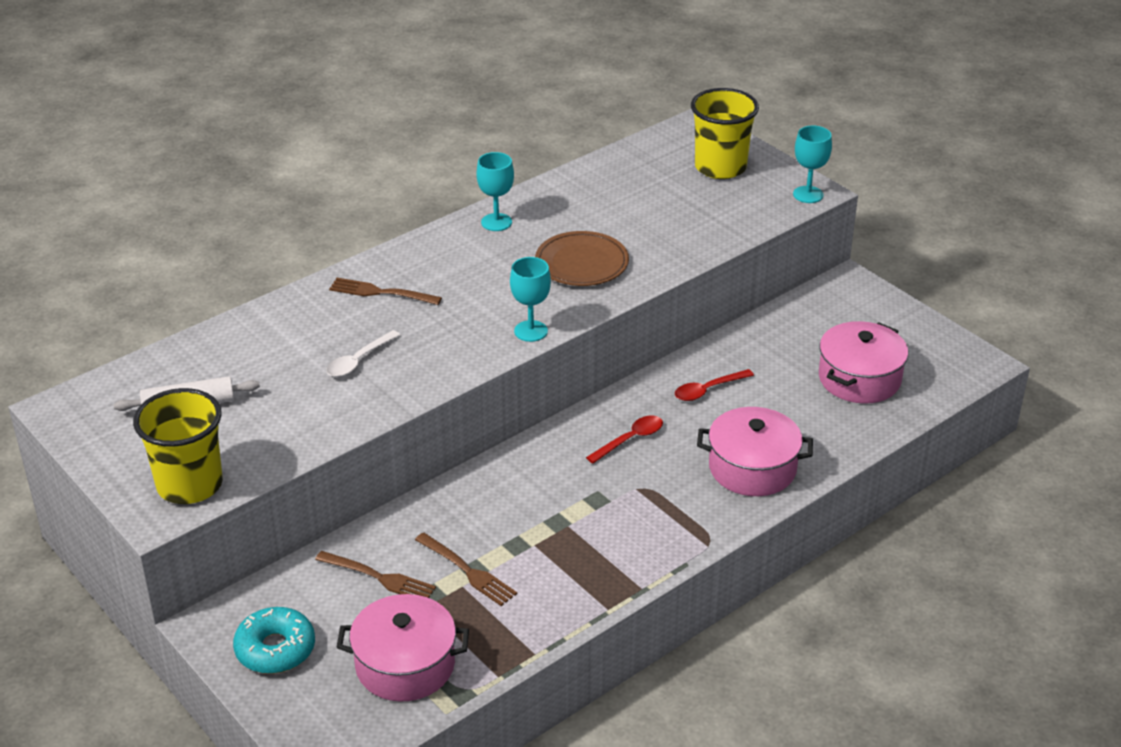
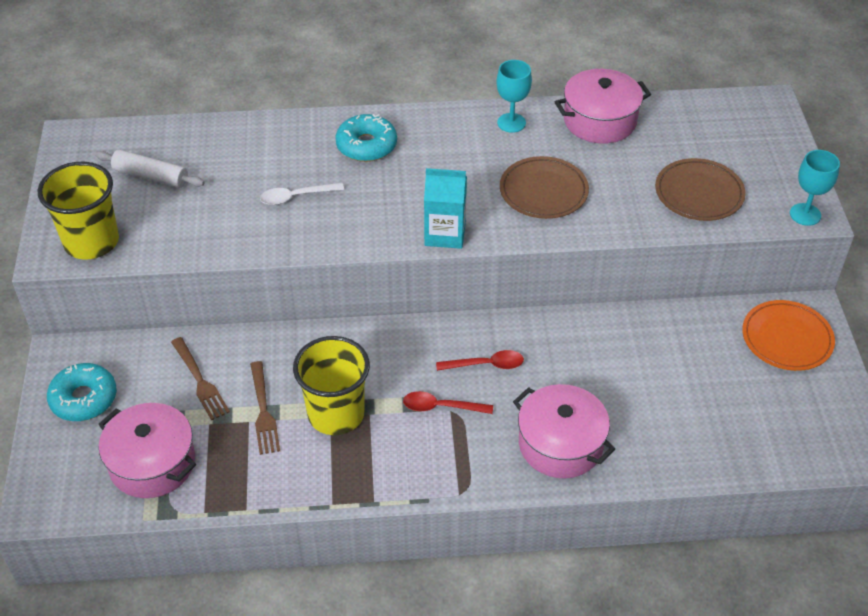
camera: 35 degrees right, 10 degrees up
brown fork [329,278,442,305] -> turquoise donut [335,114,397,162]
turquoise goblet [510,257,551,342] -> turquoise carton [424,168,467,249]
red spoon [675,369,754,401] -> red spoon moved to [403,391,493,414]
yellow cup [691,88,759,179] -> yellow cup moved to [293,336,370,435]
pink pot [819,321,908,404] -> pink pot moved to [555,69,651,144]
none -> brown plate [655,158,746,221]
none -> orange plate [742,300,835,371]

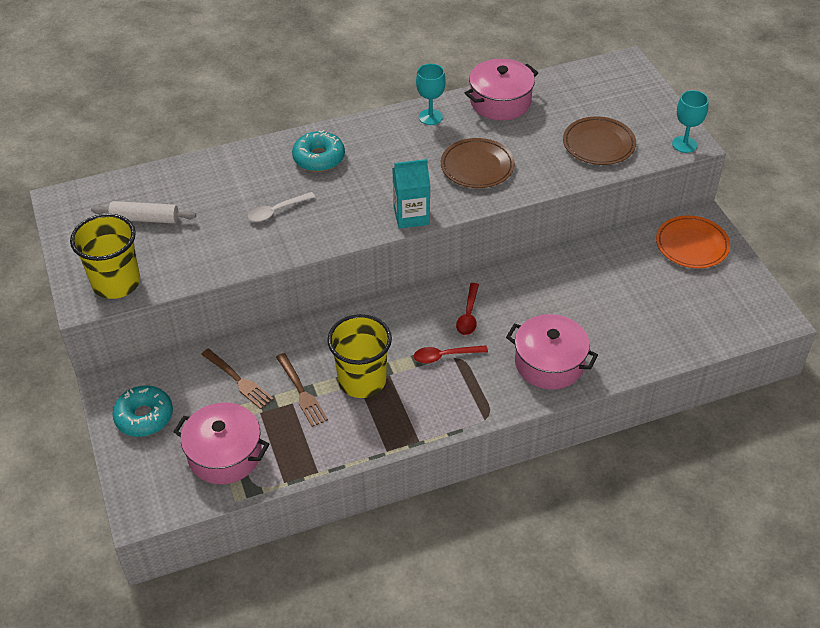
camera: 15 degrees left, 0 degrees up
red spoon [436,350,524,371] -> red spoon turned 120 degrees clockwise [456,283,479,335]

